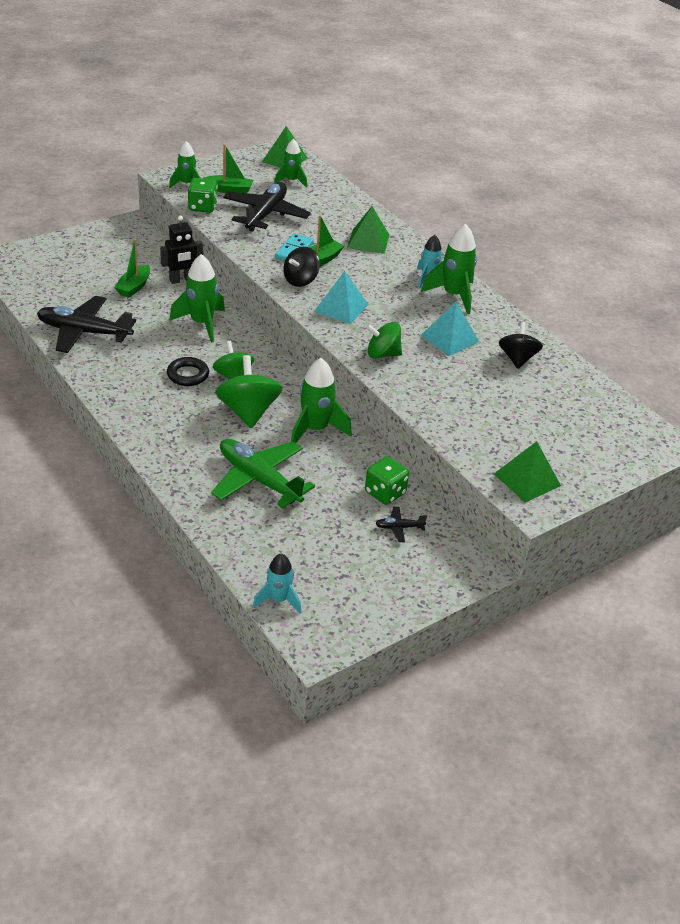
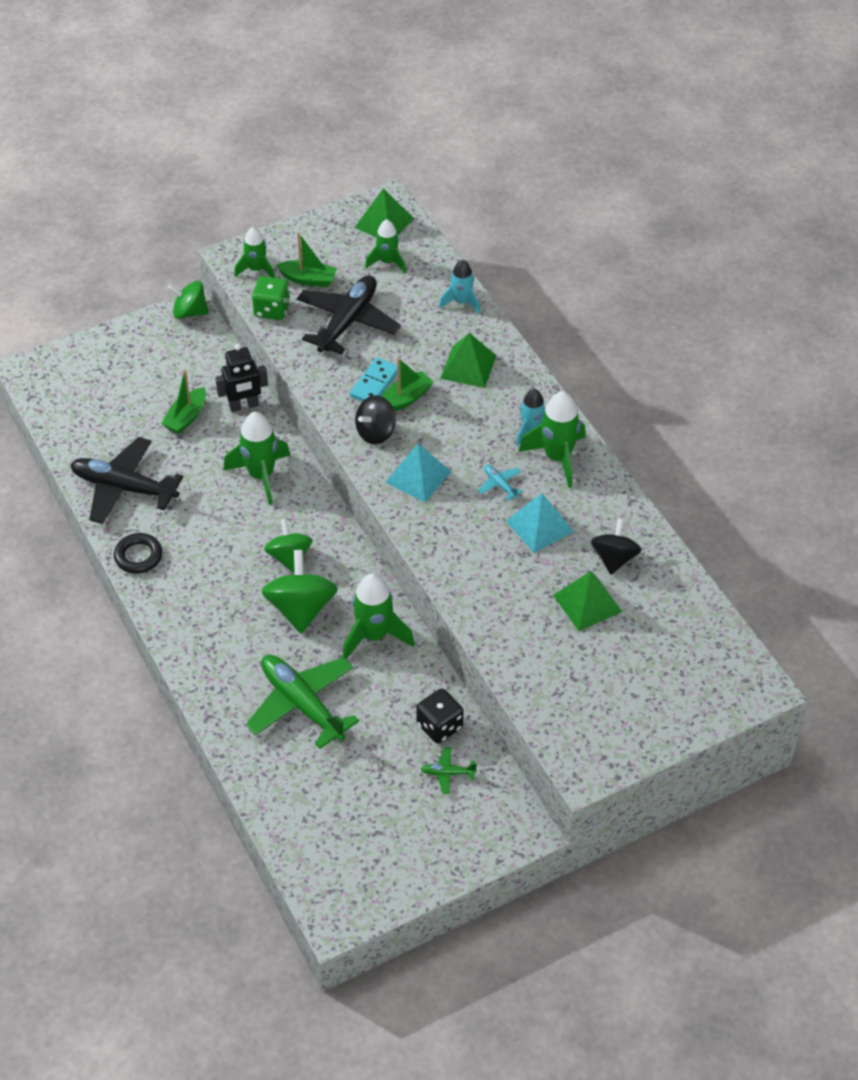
camera: 10 degrees right, 10 degrees up
black ring [167,357,209,386] -> black ring moved to [114,533,162,573]
turquoise rocket [253,553,301,613] -> turquoise rocket moved to [439,260,481,314]
green dice [365,456,409,505] -> black dice [416,689,464,743]
green spinning top [366,322,402,359] -> green spinning top moved to [167,281,209,319]
black plane [375,507,427,542] -> green plane [421,747,477,794]
green pyramid [494,441,561,503] -> green pyramid moved to [553,571,622,631]
none -> turquoise plane [478,464,523,501]

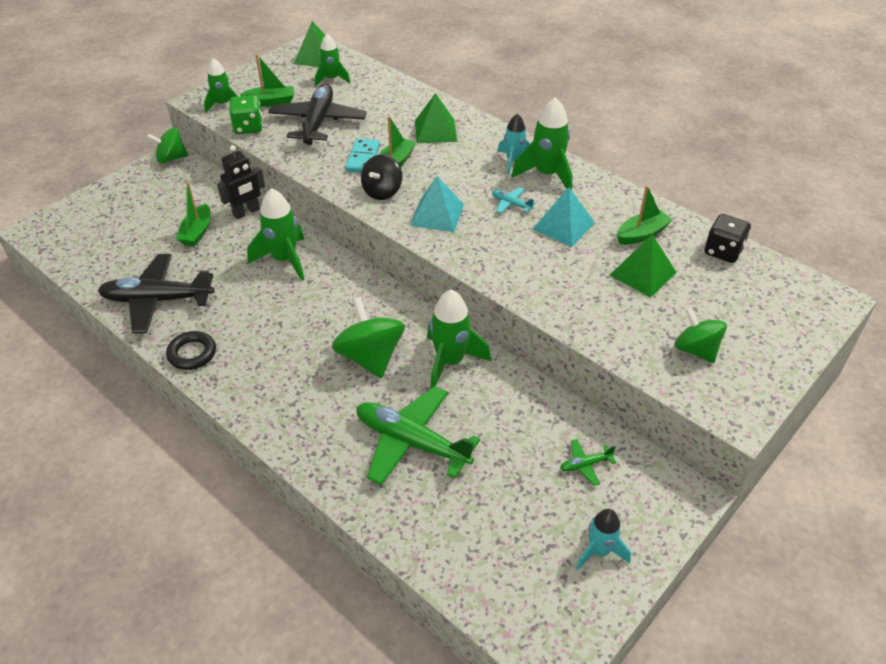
camera: 20 degrees left, 5 degrees down
green spinning top [264,519,313,572] -> green spinning top moved to [674,308,727,363]
black dice [416,689,464,743] -> black dice moved to [705,214,751,263]
turquoise rocket [439,260,481,314] -> turquoise rocket moved to [576,509,631,570]
black spinning top [591,519,641,574] -> green boat [617,185,672,245]

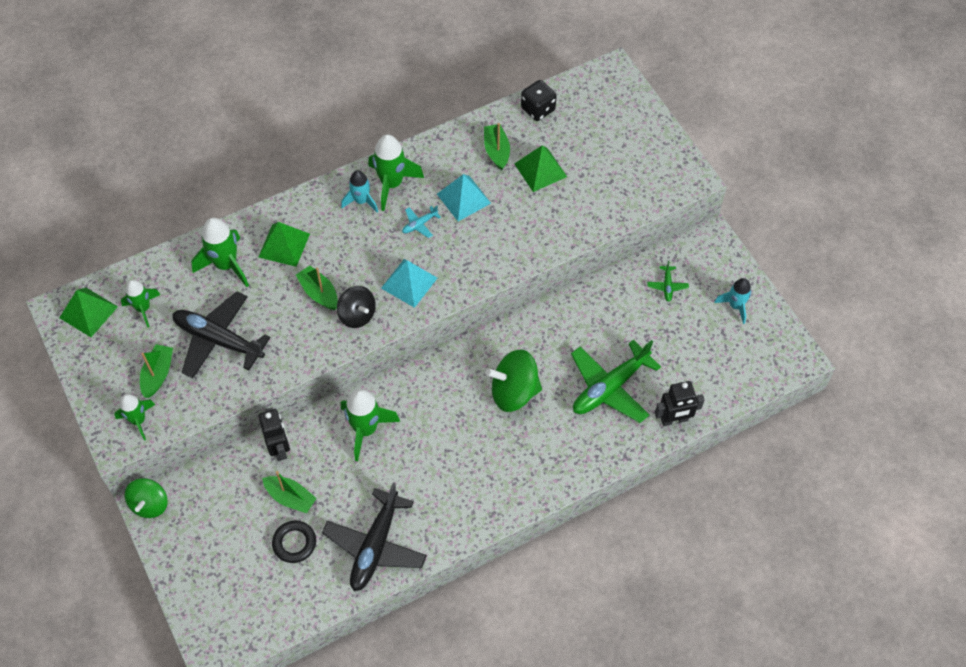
camera: 70 degrees left, 15 degrees up
black ring [166,331,216,370] -> black ring moved to [272,521,316,563]
green dice [229,95,263,134] -> none
turquoise domino [346,138,380,173] -> none
green rocket [427,290,491,389] -> green rocket moved to [191,218,249,287]
green spinning top [674,308,727,363] -> none
none -> black robot [655,381,705,426]

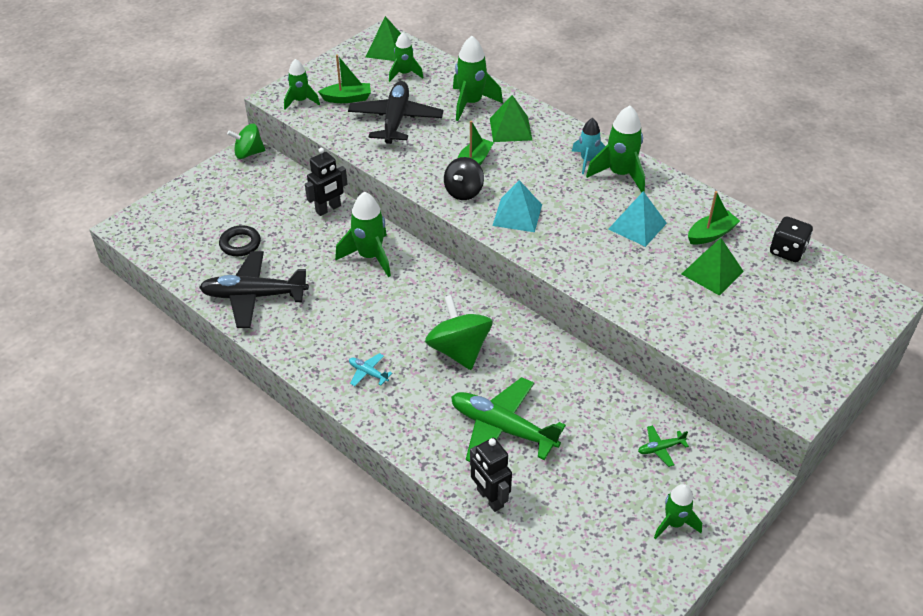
camera: 70 degrees right, 15 degrees down
green boat [262,471,317,513] -> none
turquoise plane [402,206,441,238] -> turquoise plane moved to [349,353,392,386]
turquoise rocket [714,278,751,324] -> green rocket [654,484,702,539]

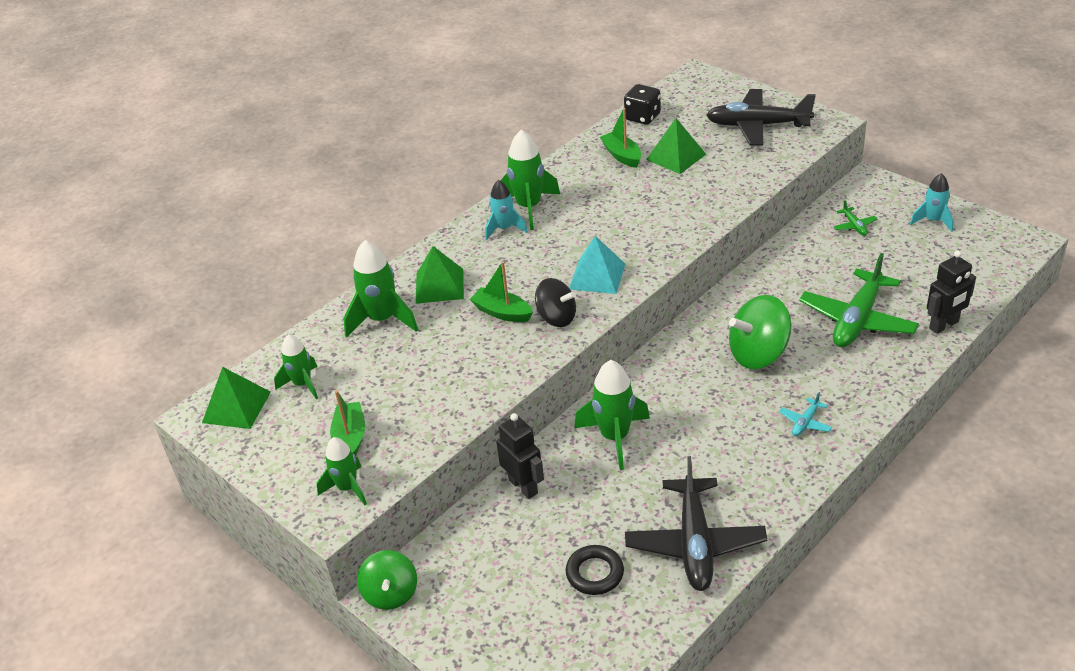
camera: 85 degrees left, 5 degrees down
black plane [348,81,443,144] -> black plane moved to [706,89,816,146]
turquoise pyramid [608,191,667,247] -> none
green rocket [654,484,702,539] -> turquoise rocket [910,173,954,232]

